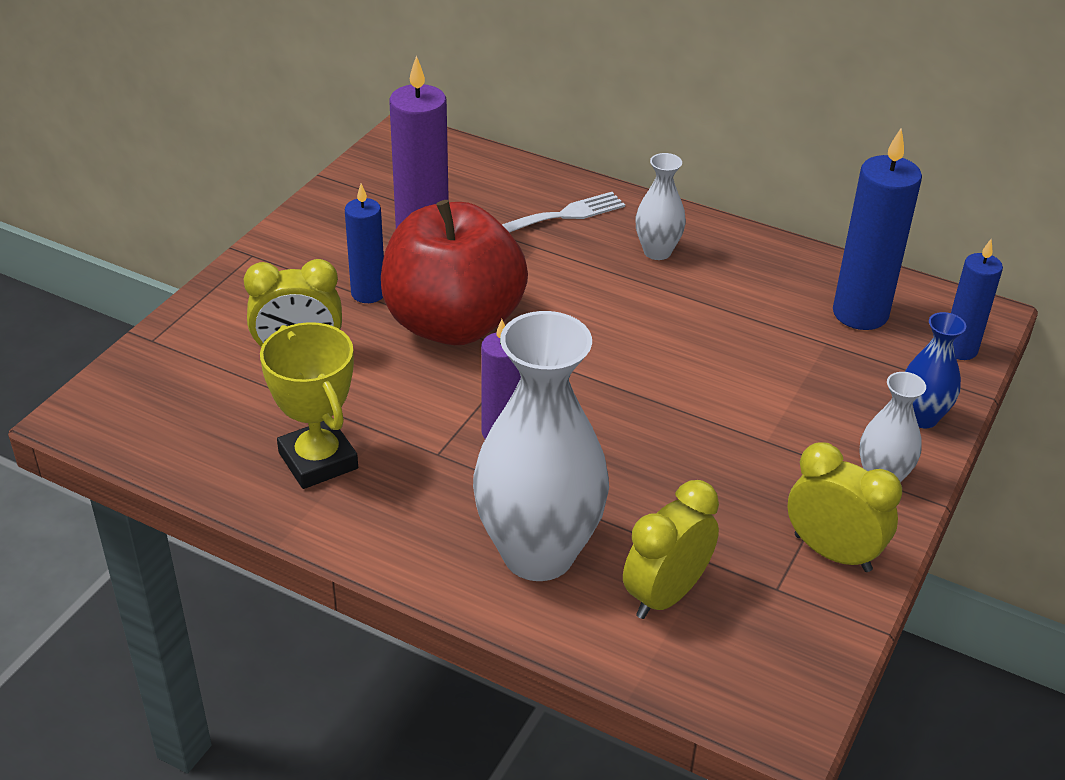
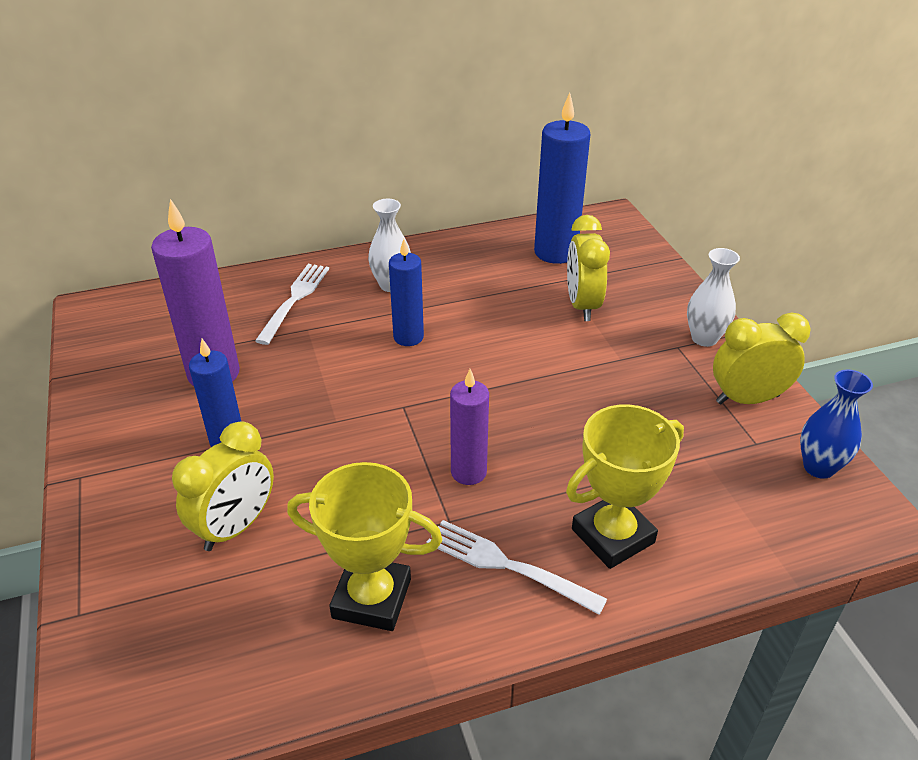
camera: 45 degrees left, 0 degrees up
red apple [381,200,528,345] -> none
white vase [473,311,609,581] -> yellow trophy [566,405,684,569]
yellow clock [623,480,719,619] -> yellow clock moved to [567,215,610,321]
blue vase [905,312,966,428] -> blue vase moved to [800,370,873,479]
blue candle [951,239,1003,360] -> blue candle moved to [389,239,424,346]
none -> white fork [426,520,607,615]

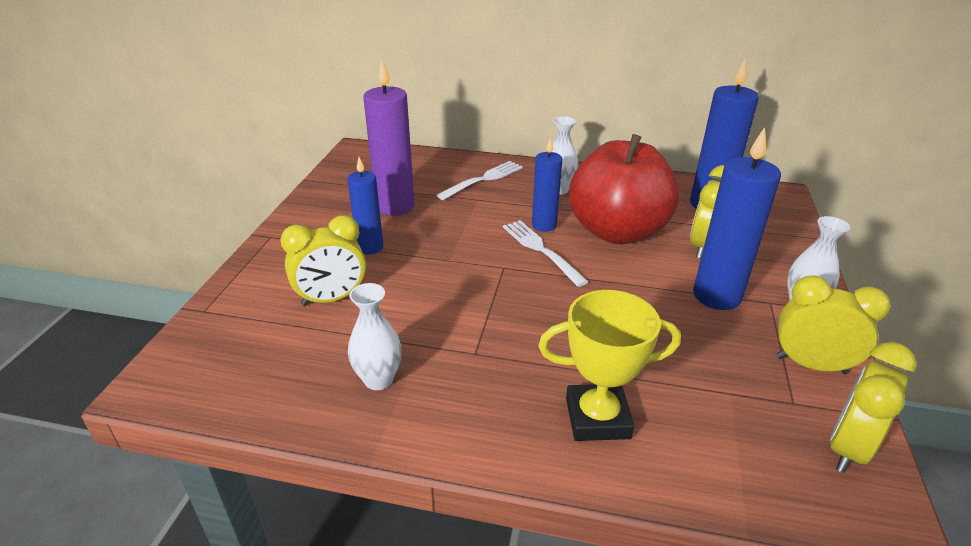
camera: 30 degrees right, 5 degrees down
yellow trophy [287,462,443,631] -> white vase [348,283,402,390]
white fork [426,520,607,615] -> white fork moved to [503,220,588,287]
purple candle [450,369,489,485] -> none
blue vase [800,370,873,479] -> yellow clock [830,342,917,473]
none -> red apple [569,134,679,244]
none -> blue candle [693,127,781,310]

